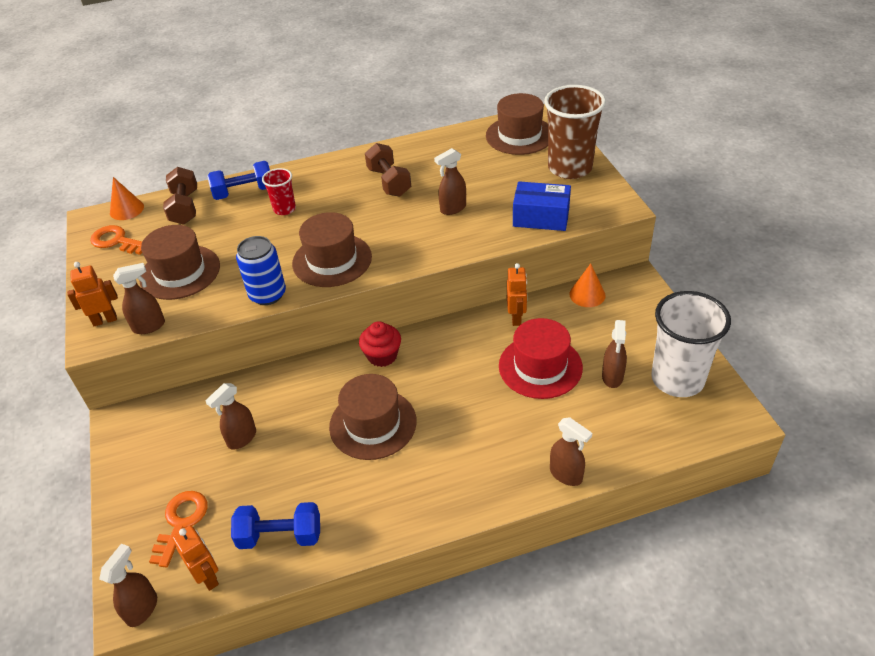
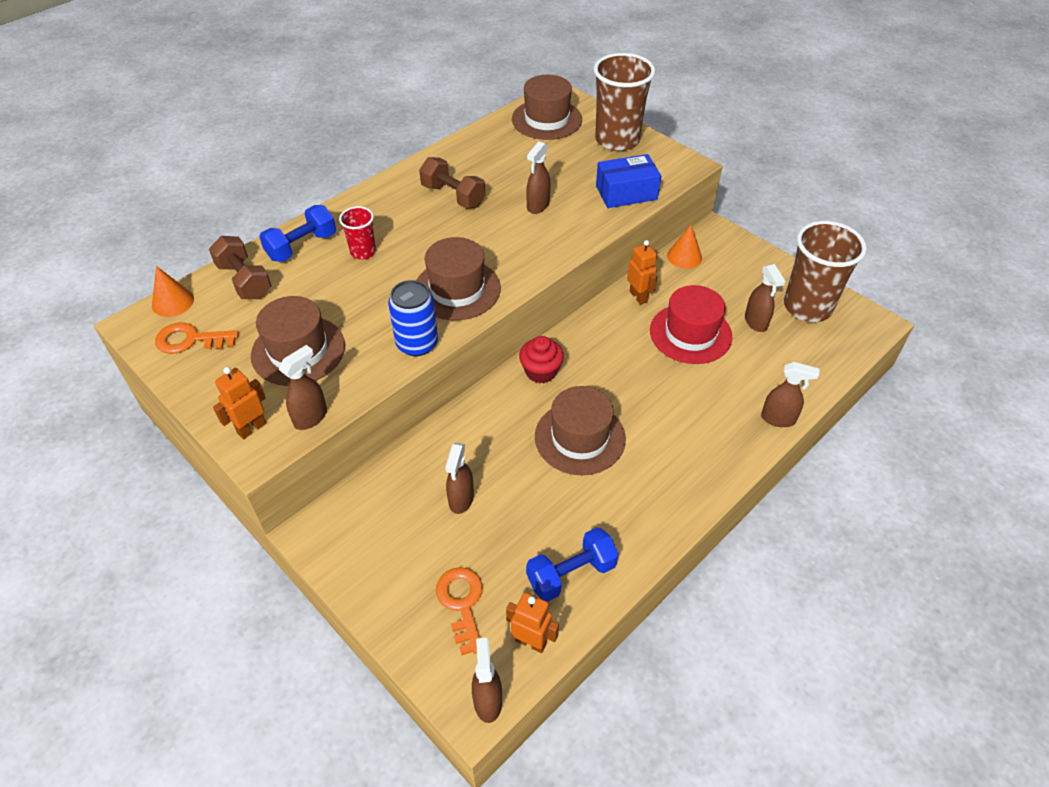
camera: 30 degrees left, 5 degrees up
white cup [651,291,731,397] -> brown cup [784,221,867,322]

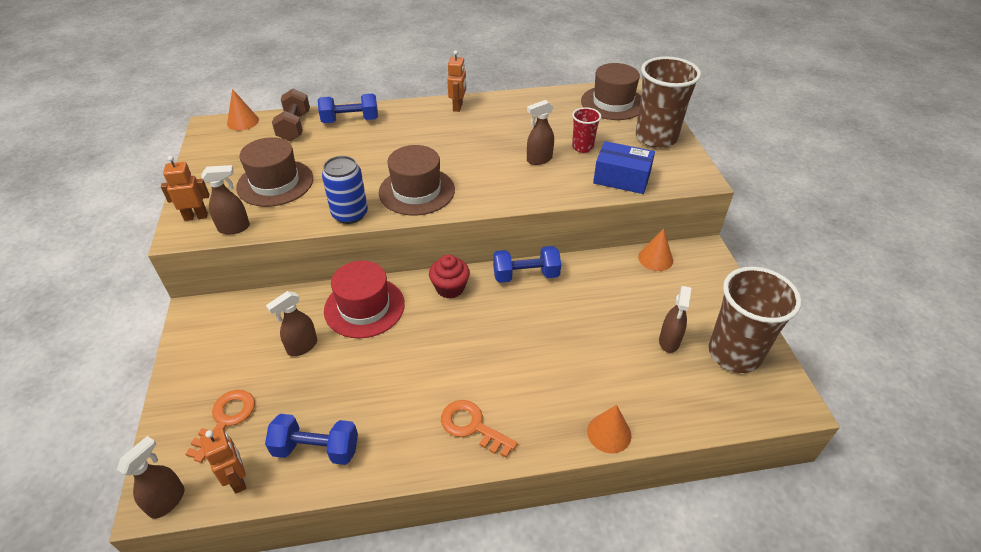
camera: 35 degrees right, 5 degrees down
orange key [155,322,239,354] -> orange key moved to [441,400,518,458]
red cup [339,206,376,260] -> red cup moved to [572,107,601,153]
brown dumbbell [419,157,486,208] -> none
brown hat [535,386,626,475] -> none
orange robot [627,240,657,305] -> orange robot moved to [447,50,466,112]
red hat [650,285,733,364] -> red hat moved to [324,261,405,338]
brown spray bottle [761,362,819,427] -> orange cone [587,405,631,454]
none -> blue dumbbell [493,246,561,283]

